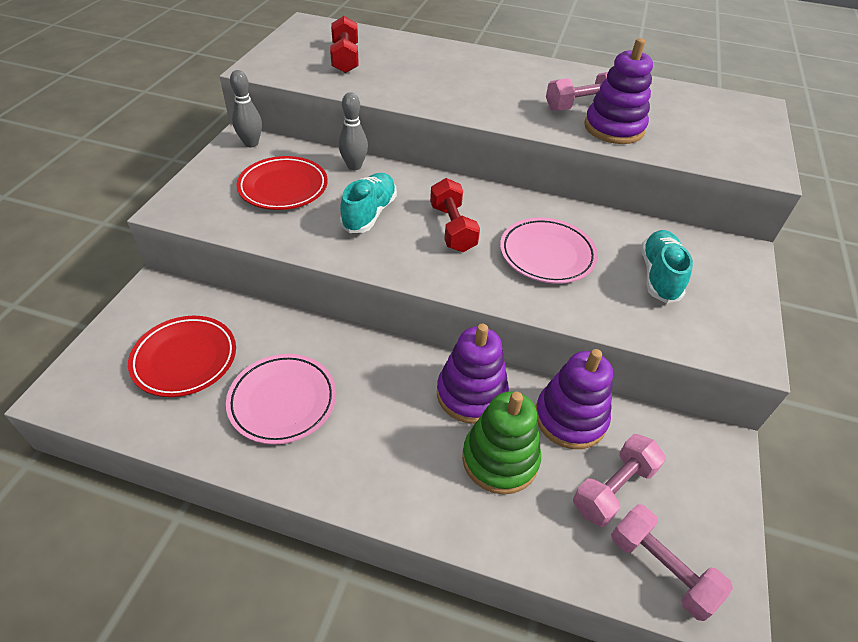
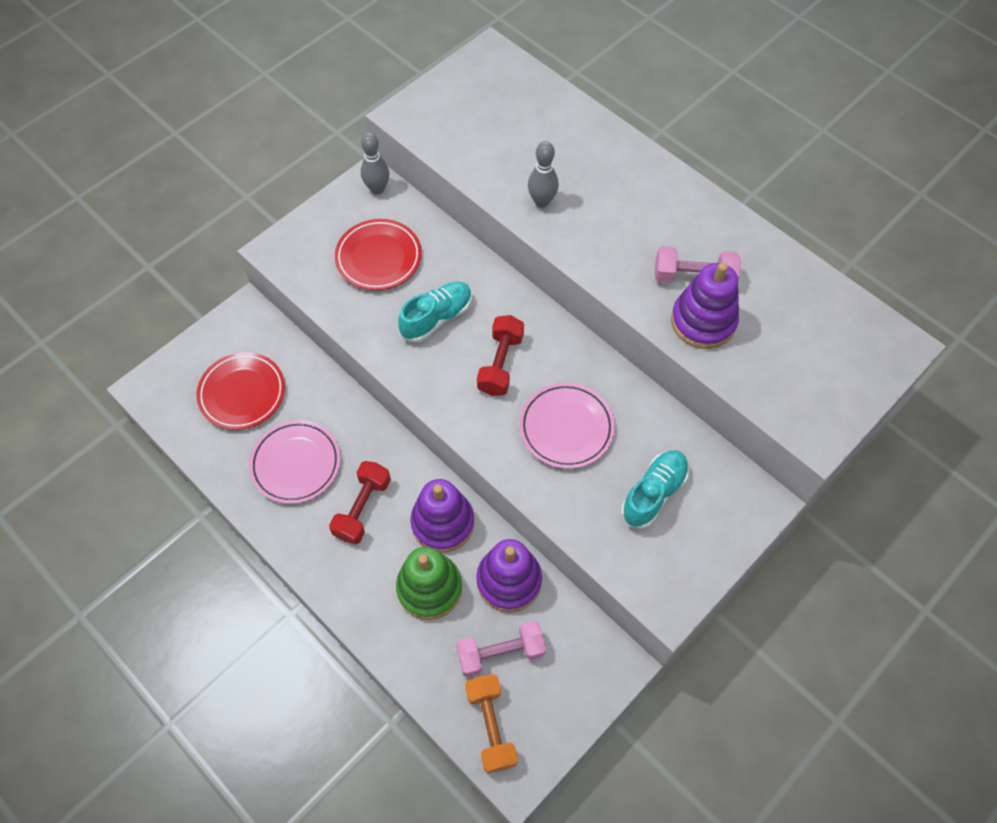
camera: 30 degrees right, 15 degrees up
red dumbbell [330,16,359,73] -> red dumbbell moved to [329,461,391,544]
grey bowling pin [338,92,368,170] -> grey bowling pin moved to [528,141,559,208]
pink dumbbell [611,504,733,621] -> orange dumbbell [465,674,518,773]

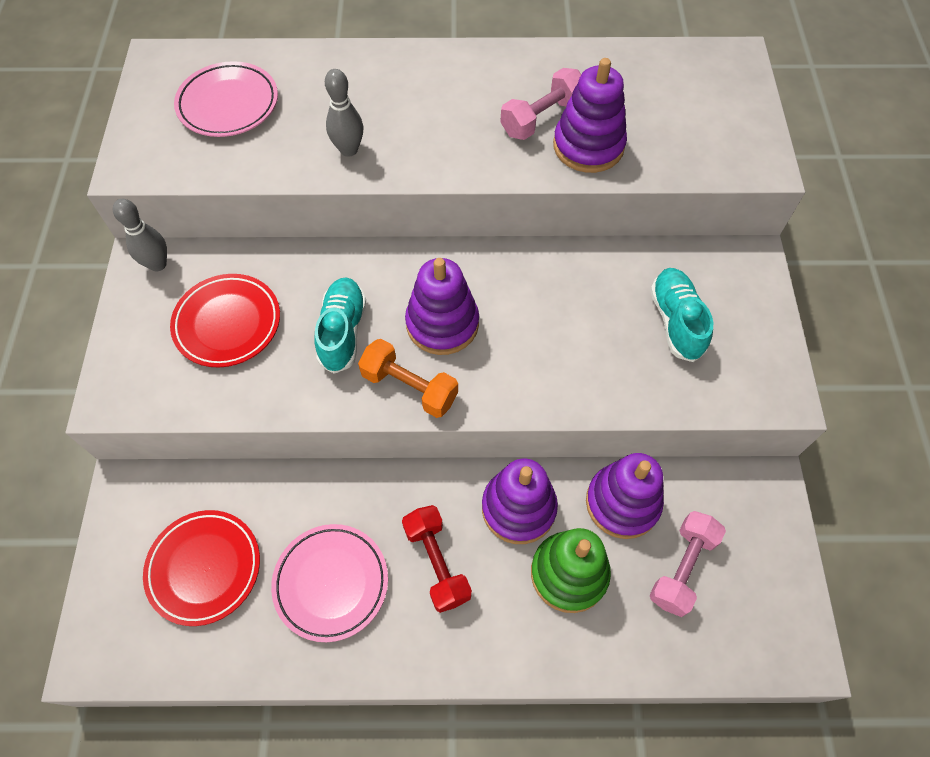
camera: 45 degrees left, 0 degrees up
orange dumbbell [465,674,518,773] -> orange dumbbell moved to [358,339,458,418]
red dumbbell [477,315,524,396] -> purple stacking toy [405,258,479,355]
pink plate [519,382,615,469] -> pink plate moved to [174,61,278,137]

